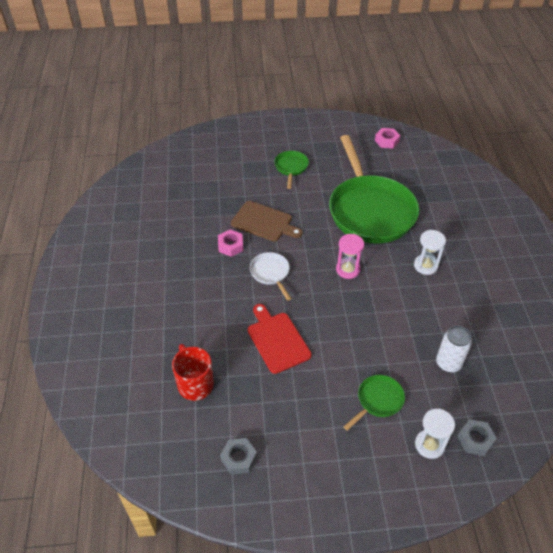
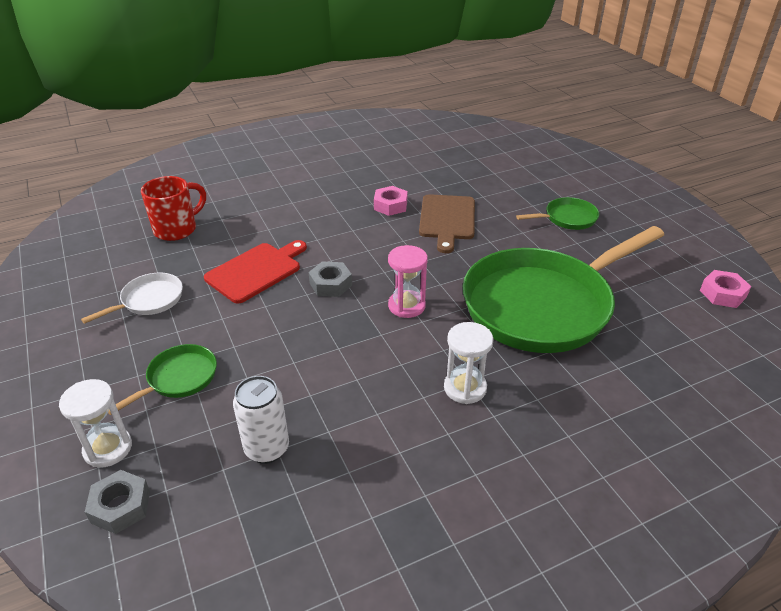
camera: 70 degrees right, 10 degrees down
grey nut [220,438,257,475] -> grey nut moved to [309,261,352,297]
white pan [250,252,291,301] -> white pan moved to [81,273,183,324]
green pan [344,375,405,431] -> green pan turned 75 degrees counterclockwise [108,344,217,415]

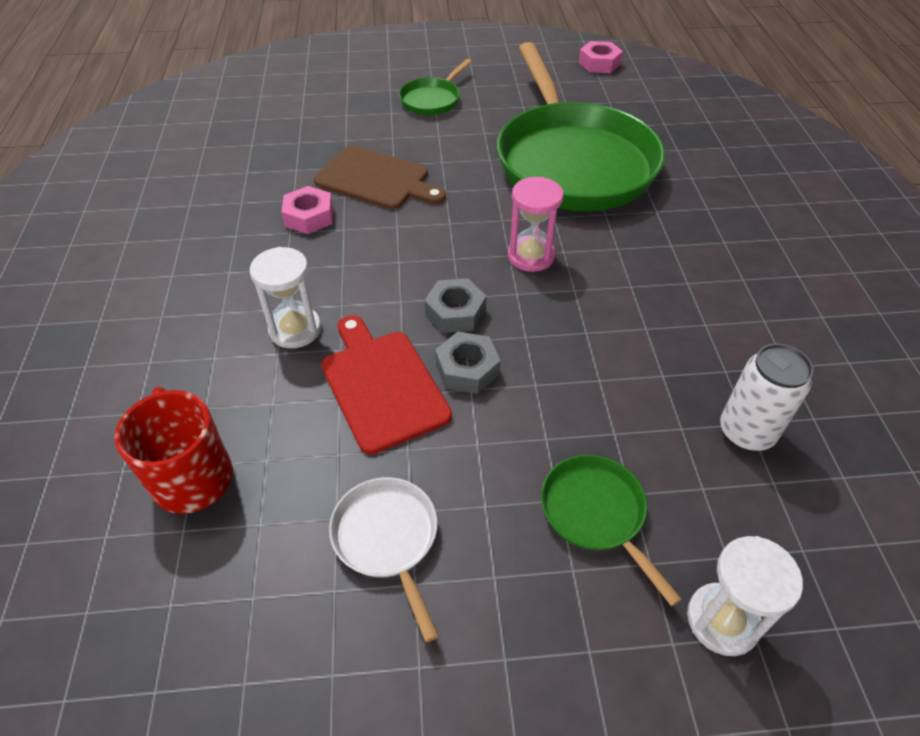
camera: 70 degrees left, 10 degrees up
grey nut [85,470,150,534] -> grey nut moved to [435,332,501,394]
white hourglass [444,322,494,404] -> white hourglass moved to [250,247,321,348]
green pan [516,197,599,230] -> green pan turned 150 degrees counterclockwise [399,59,472,115]

